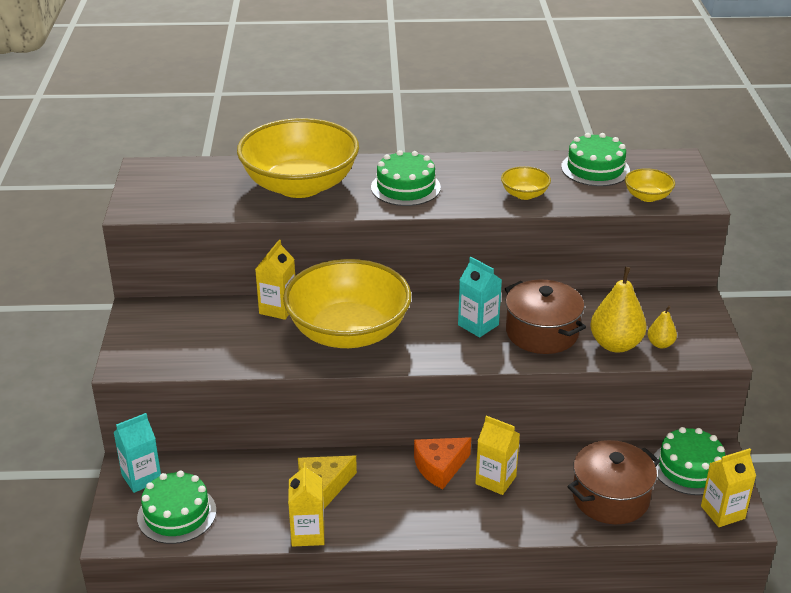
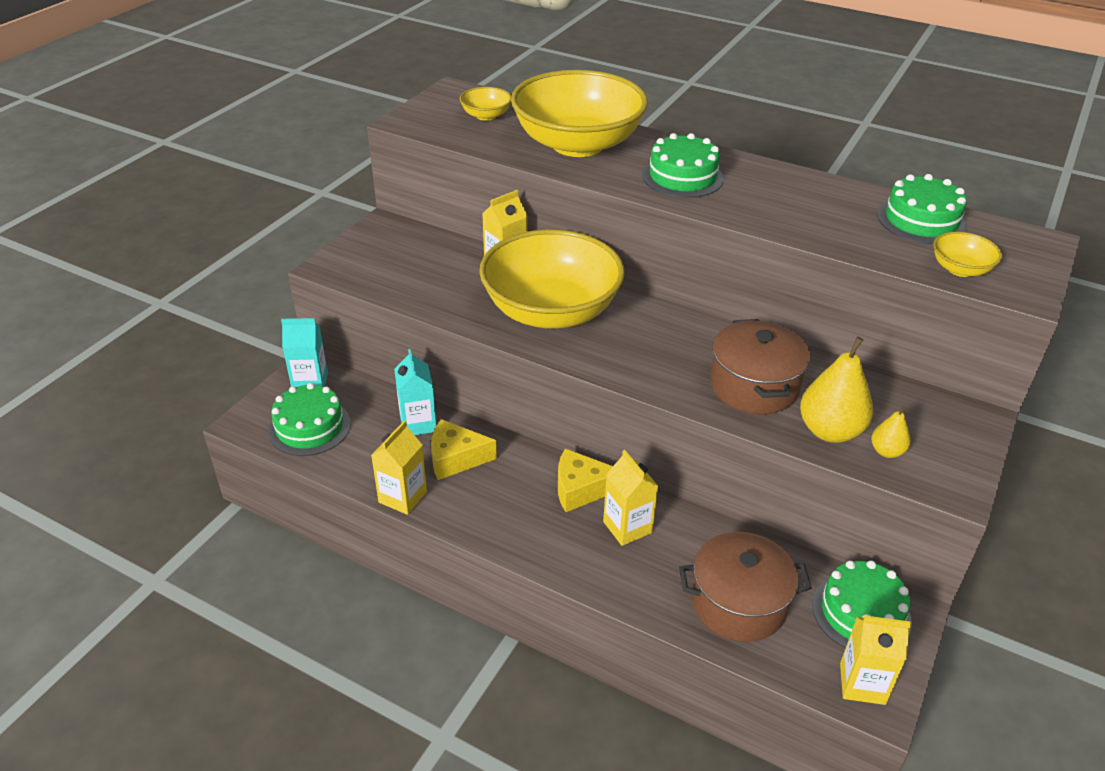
camera: 30 degrees right, 5 degrees up
orange cheese [414,437,471,489] -> yellow cheese [558,449,613,512]
turquoise carton [458,257,502,337] -> turquoise carton moved to [394,349,437,435]
yellow bowl [501,166,551,200] -> yellow bowl moved to [460,87,512,121]

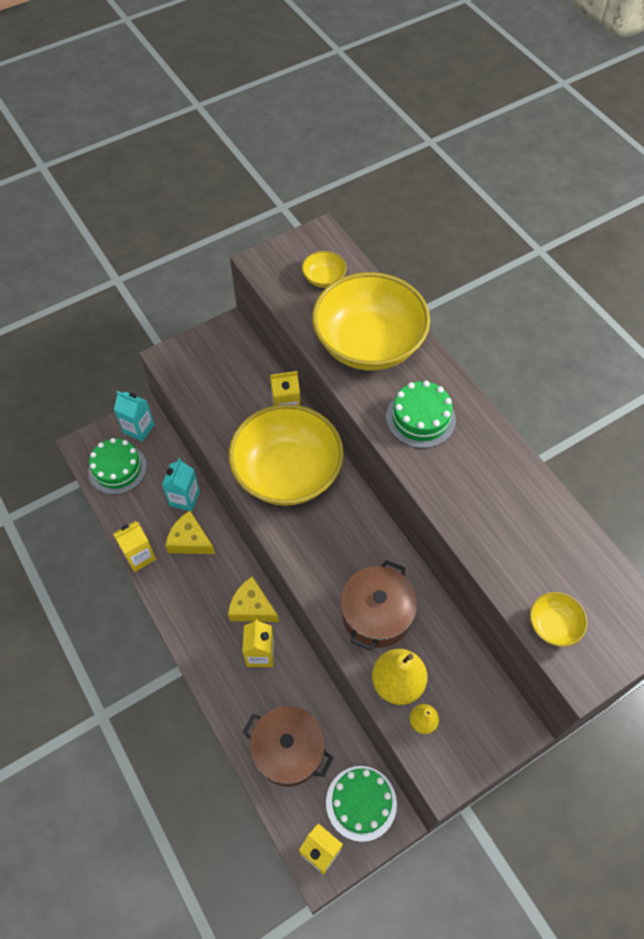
camera: 30 degrees right, 20 degrees up
green cake [877,174,967,244] -> none

